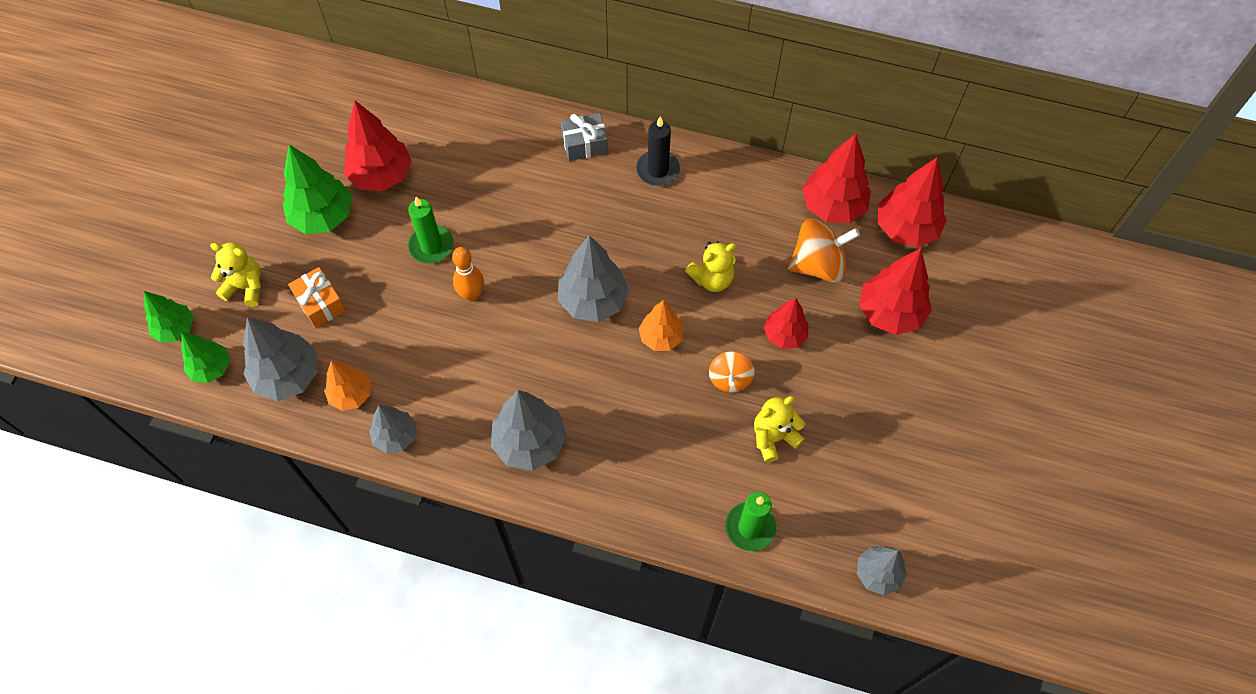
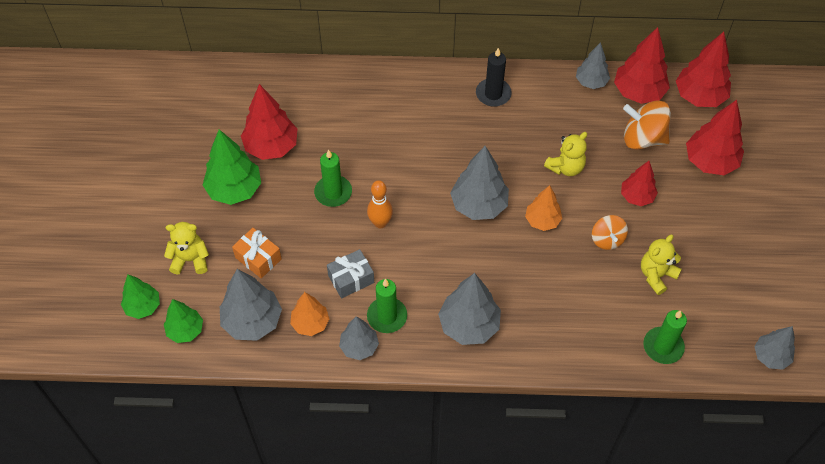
camera: 15 degrees left, 5 degrees down
grey gift [561,113,608,161] -> grey gift moved to [327,249,374,298]
orange spinning top [788,219,860,283] -> orange spinning top turned 135 degrees counterclockwise [623,101,671,149]
none -> green candle [367,279,407,333]
none -> grey tree [576,42,610,89]

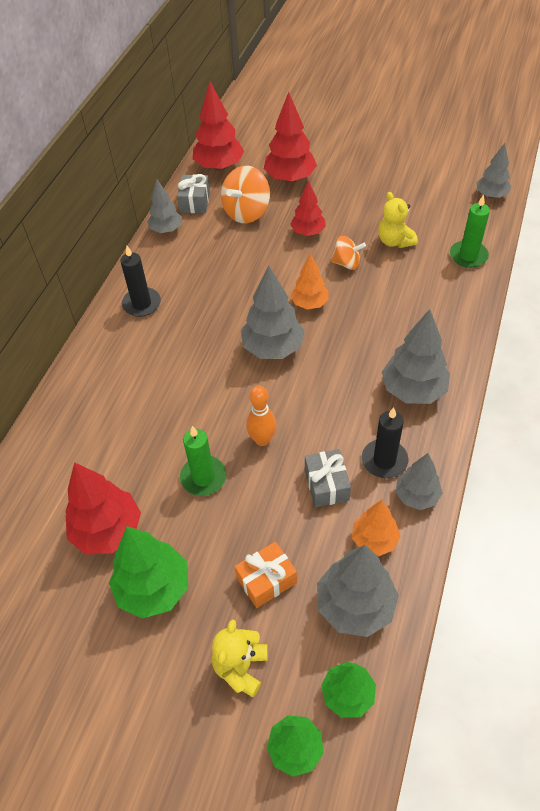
camera: 70 degrees left, 5 degrees down
green candle [367,279,407,333] -> black candle [362,407,408,478]
yellow teddy bear [544,132,587,176] -> none
red tree [614,27,670,104] -> grey gift [177,174,210,213]

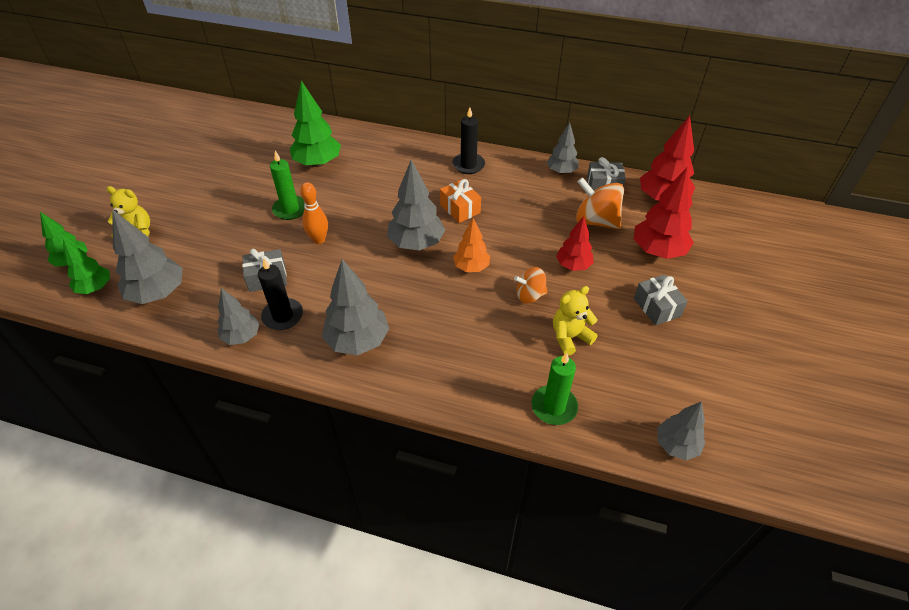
camera: 85 degrees right, 5 degrees down
red tree [65,462,141,555] -> none
green tree [109,526,188,619] -> green tree moved to [290,80,341,167]
orange gift [235,541,297,608] -> orange gift moved to [440,179,481,223]
orange spinning top [330,236,366,270] -> orange spinning top turned 75 degrees clockwise [514,267,547,304]
orange tree [352,500,401,556] -> none
none -> grey gift [634,274,688,326]

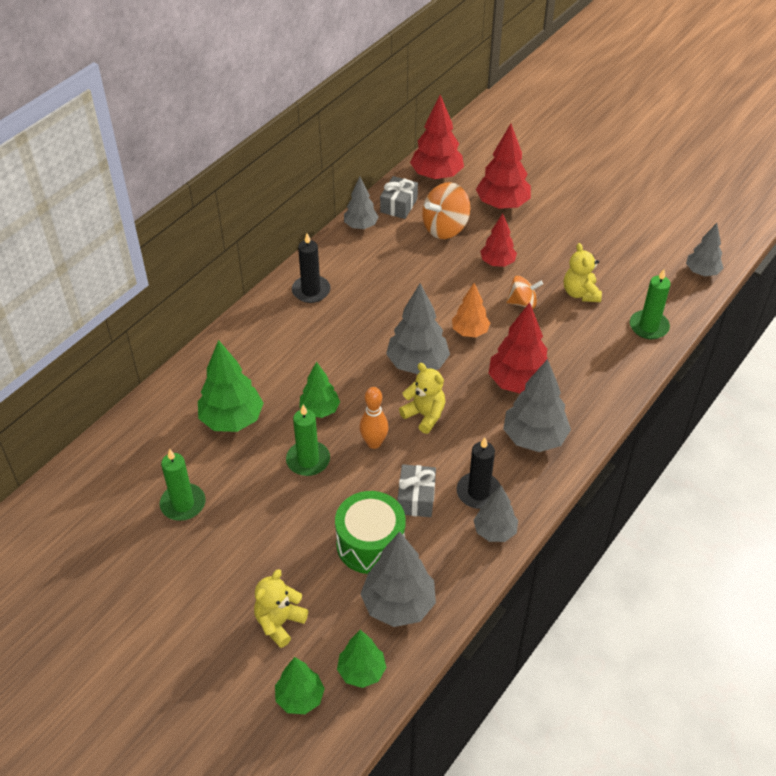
camera: 70 degrees left, 0 degrees up
orange gift [440,179,481,223] -> none
orange spinning top [514,267,547,304] -> orange spinning top turned 105 degrees counterclockwise [506,276,543,309]
grey gift [634,274,688,326] -> none
none -> green candle [160,449,205,521]
none -> green tree [299,362,340,418]
none -> green drum [335,491,406,574]
none -> yellow teddy bear [399,363,445,434]
none -> red tree [488,302,549,393]

